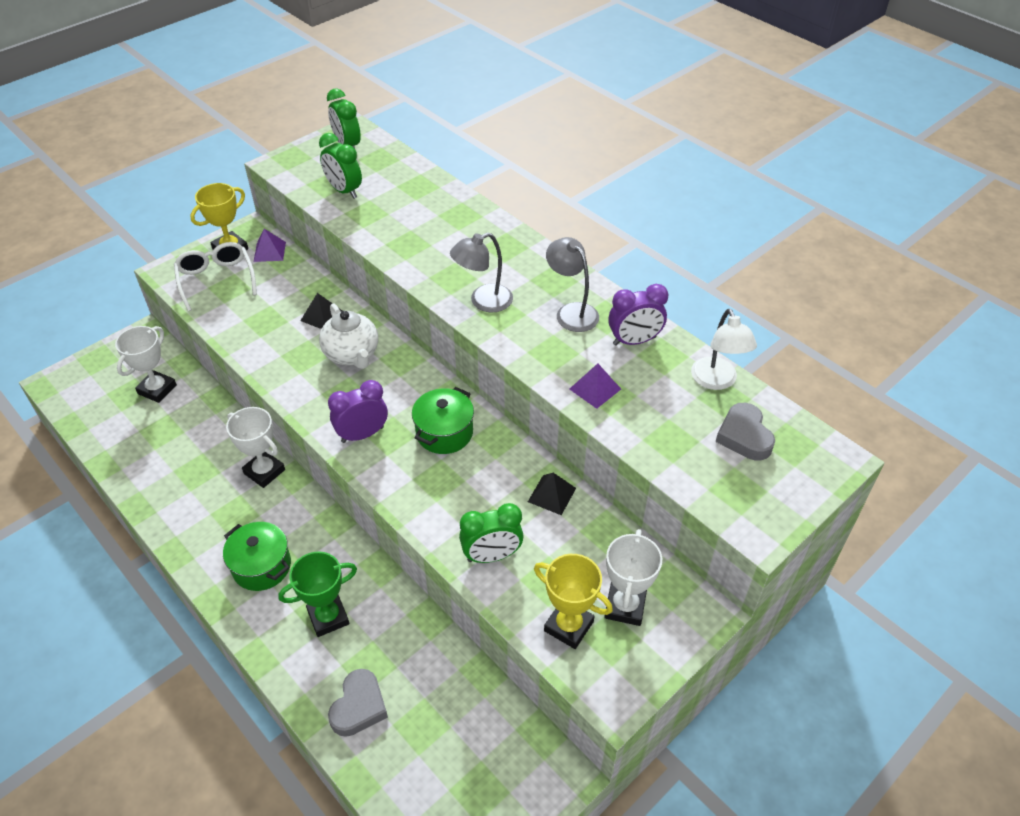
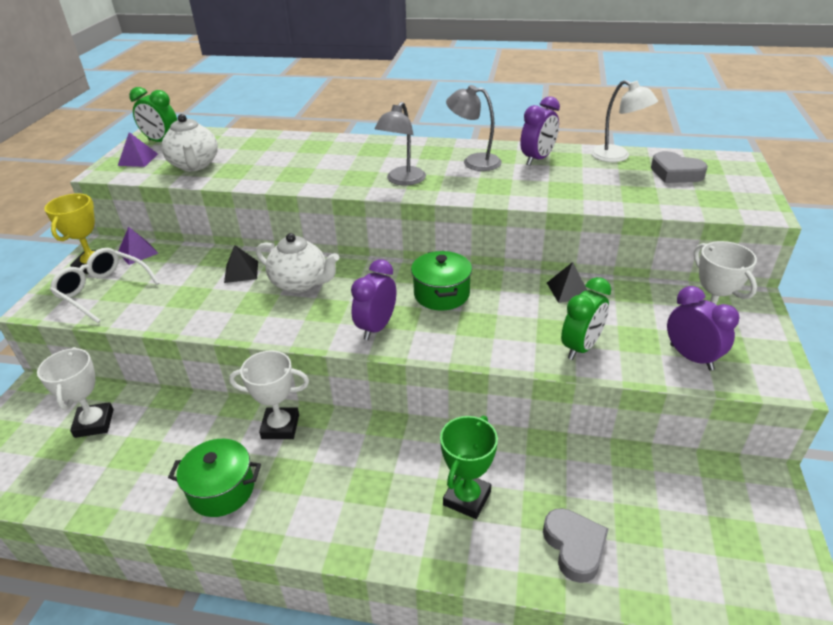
camera: 35 degrees left, 10 degrees down
green pot [223,522,291,591] -> green pot moved to [168,439,261,517]
green clock [319,133,362,199] -> white teapot [161,114,218,171]
yellow trophy [534,554,613,649] -> purple clock [667,286,740,371]
purple pyramid [570,363,621,409] -> purple pyramid moved to [118,132,158,167]

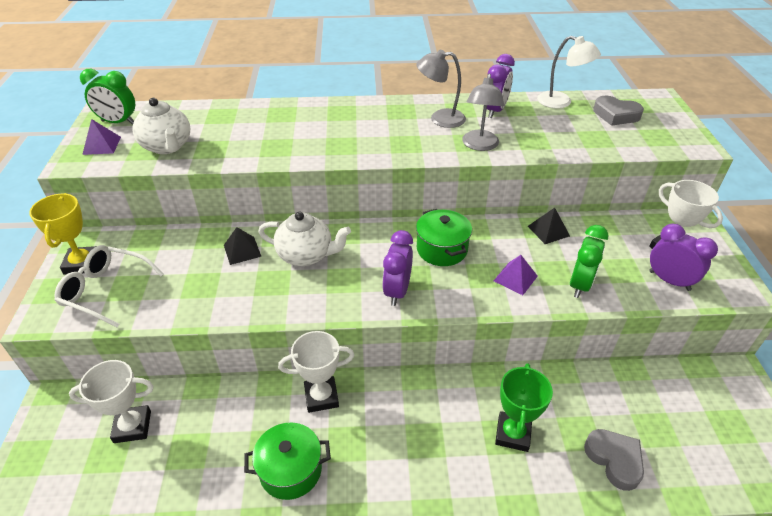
camera: 15 degrees left, 5 degrees up
white trophy [37,347,114,438] -> white trophy turned 75 degrees counterclockwise [69,360,154,443]
purple pyramid [119,227,158,265] -> purple pyramid moved to [494,255,538,295]
grey lamp [374,102,426,186] -> grey lamp moved to [462,74,504,151]

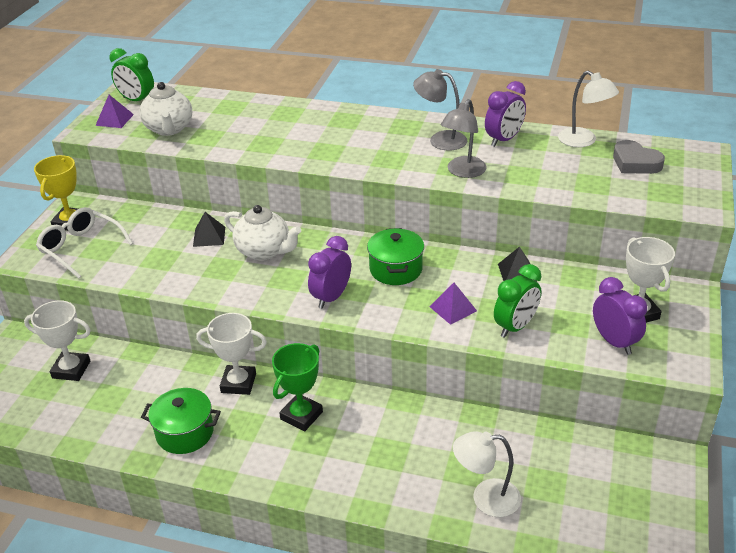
camera: 20 degrees right, 5 degrees down
green trophy [495,363,553,452] -> green trophy moved to [272,343,323,431]
grey heart [584,429,644,491] -> white lamp [453,431,521,517]

